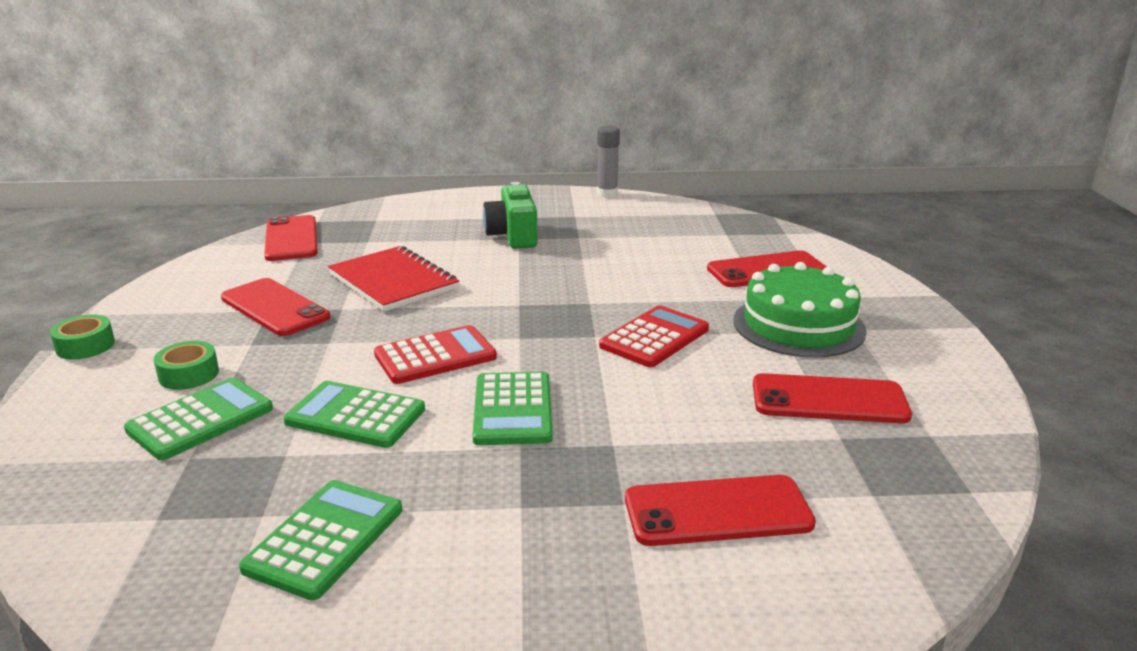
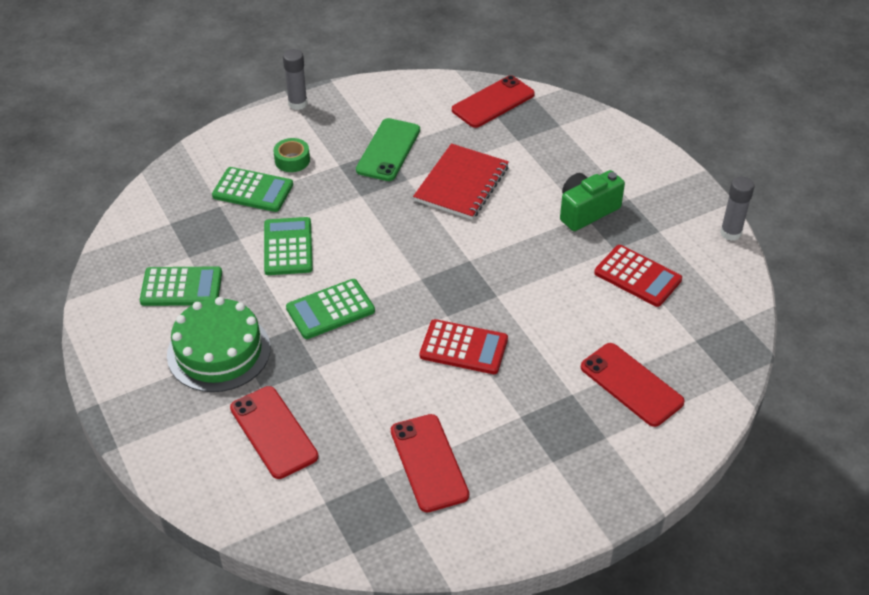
camera: 65 degrees right, 20 degrees up
green tape [50,314,115,360] -> grey glue stick [283,49,307,110]
red phone [221,278,330,336] -> green phone [356,118,420,181]
red calculator [374,325,497,384] -> red calculator moved to [594,245,682,307]
green cake [734,262,867,358] -> green cake moved to [167,297,270,392]

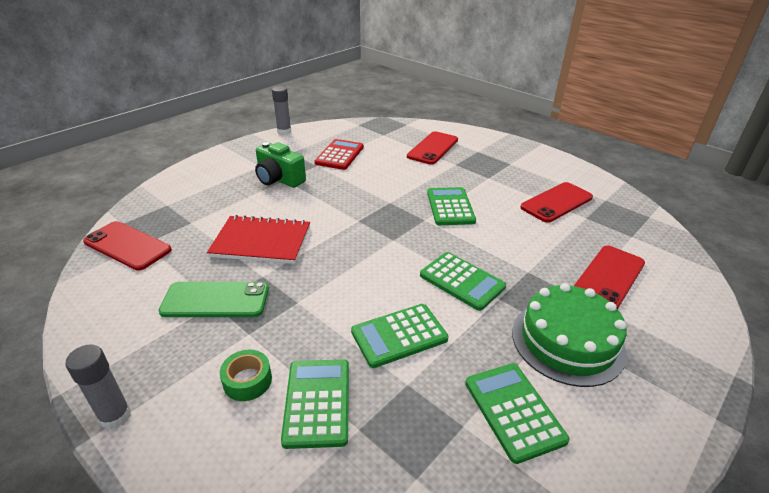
camera: 110 degrees left, 10 degrees down
red calculator [420,319,508,374] -> green calculator [427,187,476,225]

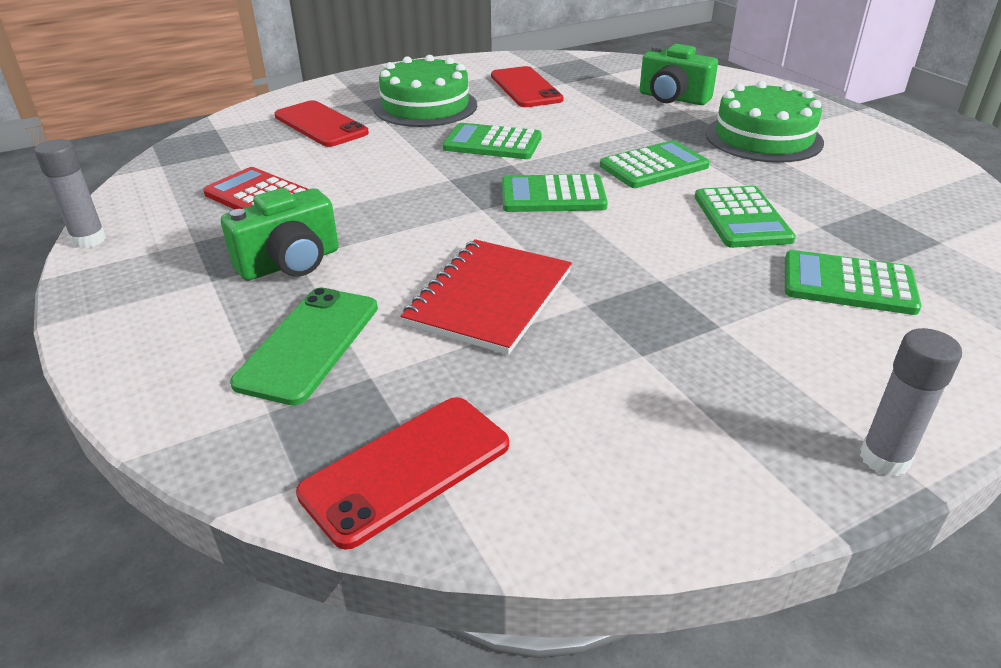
camera: 70 degrees left, 0 degrees up
green phone [159,282,269,317] -> green phone moved to [230,287,378,405]
green tape [220,350,272,401] -> none
green calculator [465,363,570,464] -> green calculator moved to [502,174,608,212]
red phone [574,246,645,309] -> green camera [639,44,718,105]
none -> green cake [373,55,477,127]

